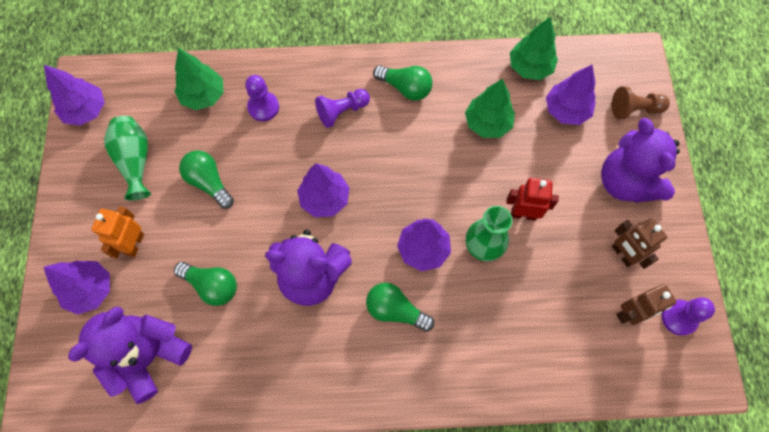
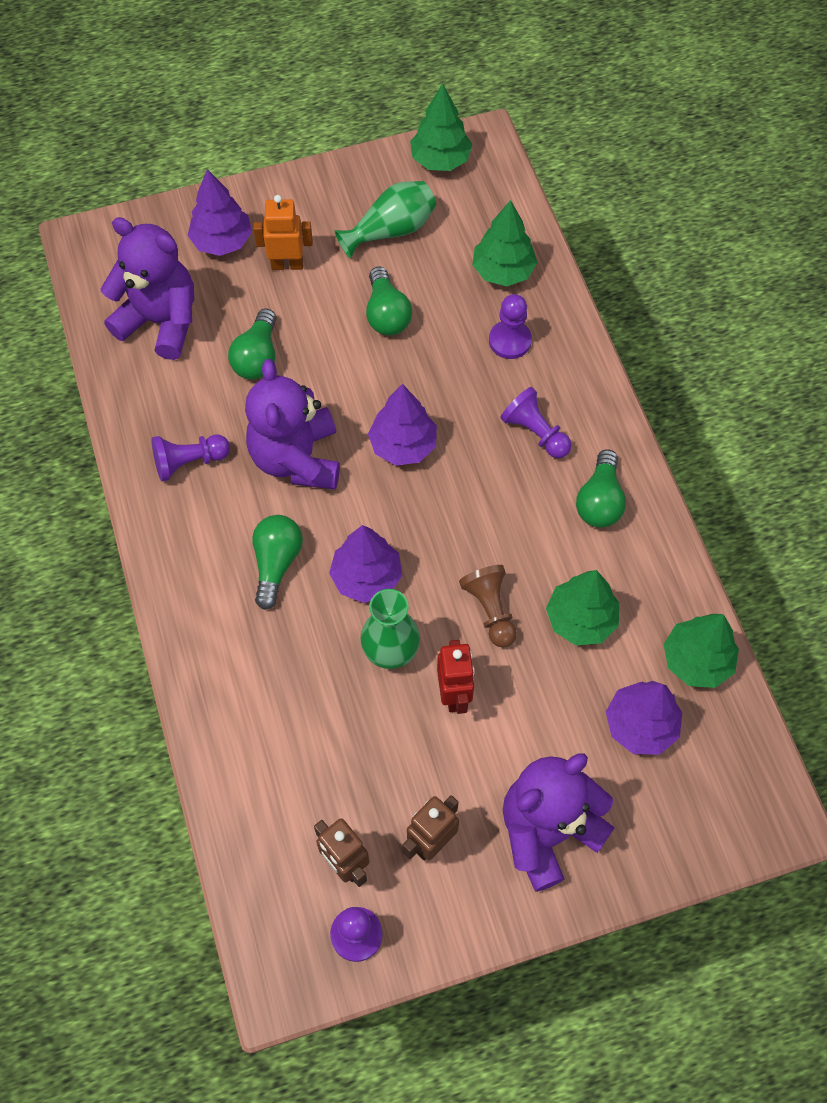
camera: 75 degrees right, 5 degrees down
purple tree [44,65,105,126] -> green tree [410,84,472,171]
green light bulb [179,150,234,209] -> green light bulb turned 135 degrees clockwise [366,267,412,336]
brown pawn [612,86,670,119] -> brown pawn moved to [459,565,517,648]
none -> purple pawn [151,434,230,482]

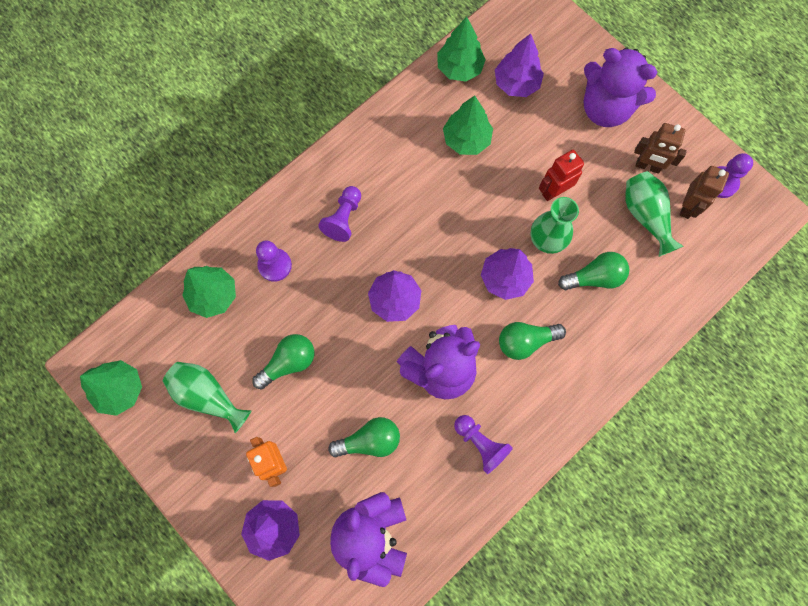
camera: 115 degrees left, 10 degrees up
brown pawn [459,565,517,648] -> none
green light bulb [576,449,626,528] -> green light bulb moved to [558,252,629,290]
none -> green vase [625,171,683,257]

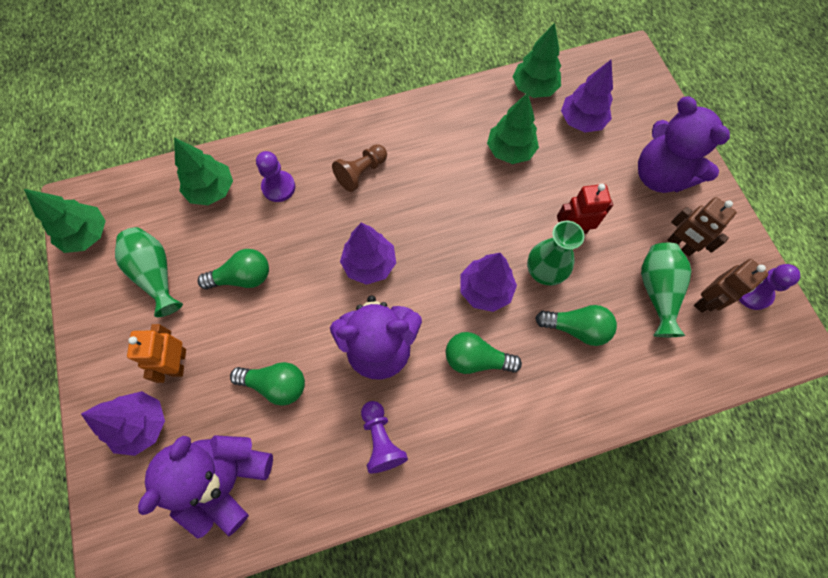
camera: 25 degrees right, 5 degrees down
purple pawn [318,186,361,242] -> brown pawn [332,144,387,192]

